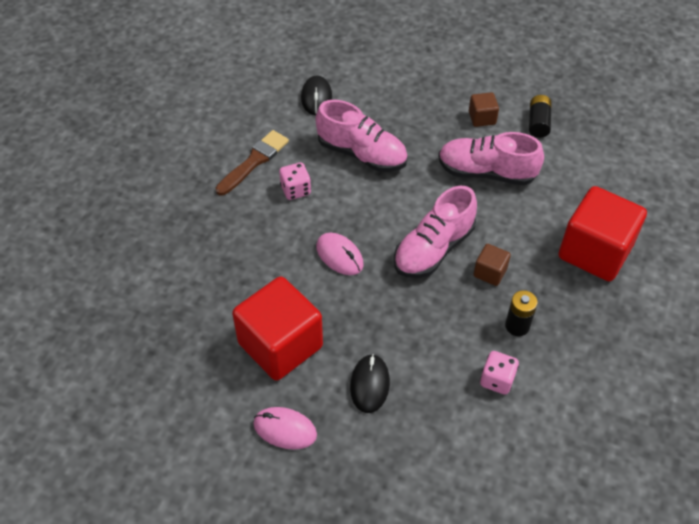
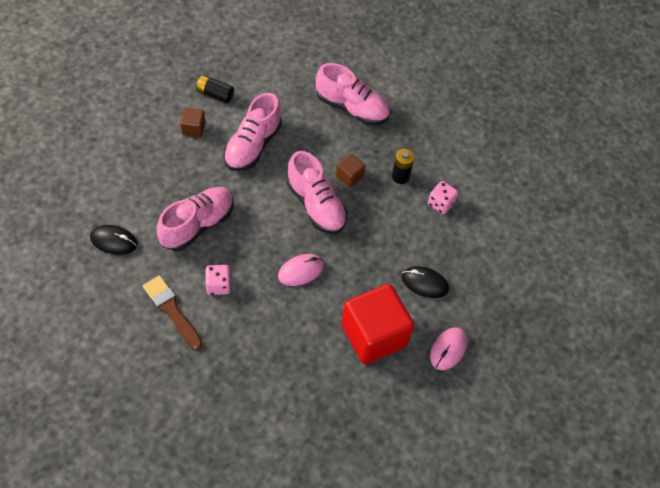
camera: 80 degrees left, 5 degrees up
red cube [558,186,647,281] -> pink shoe [316,63,390,125]

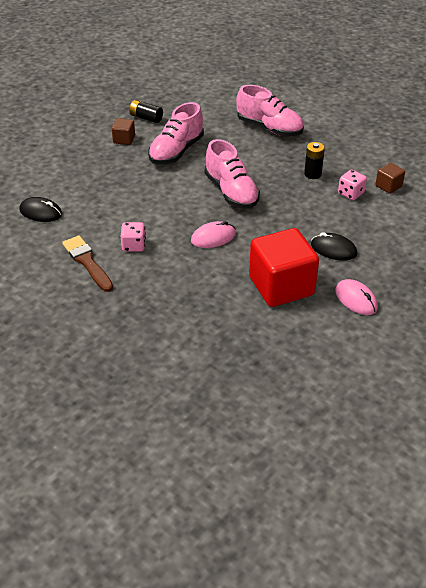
camera: 10 degrees right, 15 degrees down
pink shoe [157,187,234,251] -> none
brown cube [336,154,366,188] -> brown cube moved to [375,163,405,194]
pink mouse [430,328,468,370] -> pink mouse turned 75 degrees counterclockwise [335,279,378,315]

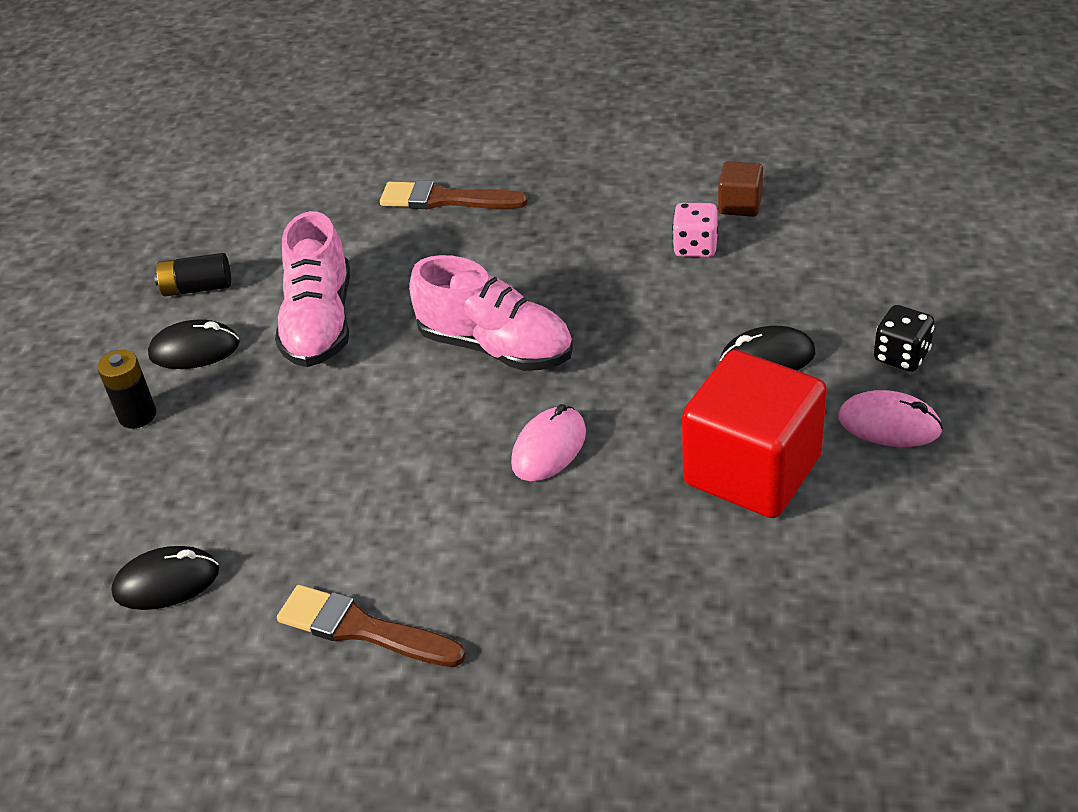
camera: 30 degrees left, 0 degrees up
brown cube [112,118,135,145] -> black mouse [148,319,240,369]
pink dice [121,222,146,252] -> none
pink shoe [236,85,304,136] -> brown brush [380,180,528,209]
black battery [304,142,325,179] -> black battery moved to [97,350,156,429]
none -> black dice [874,305,934,372]

